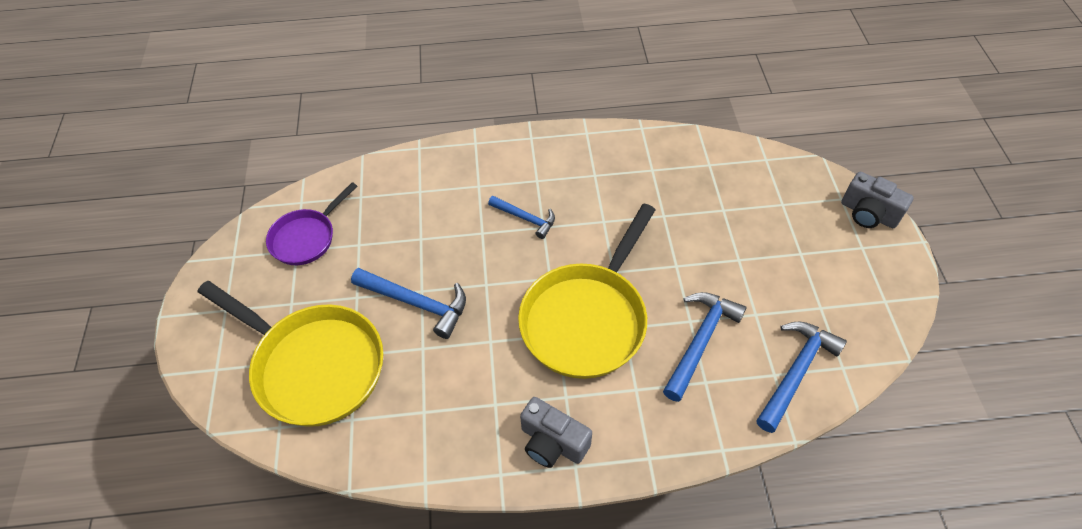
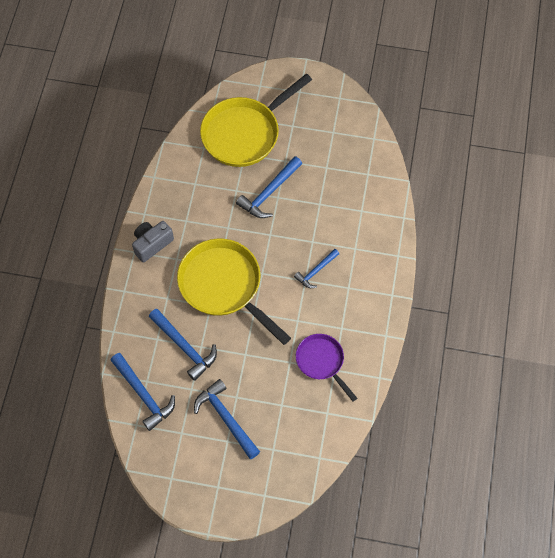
camera: 105 degrees right, 10 degrees up
purple pan [266,182,357,265] -> purple pan moved to [296,334,357,402]
grey camera [841,172,914,228] -> none
none -> blue hammer [194,379,260,459]

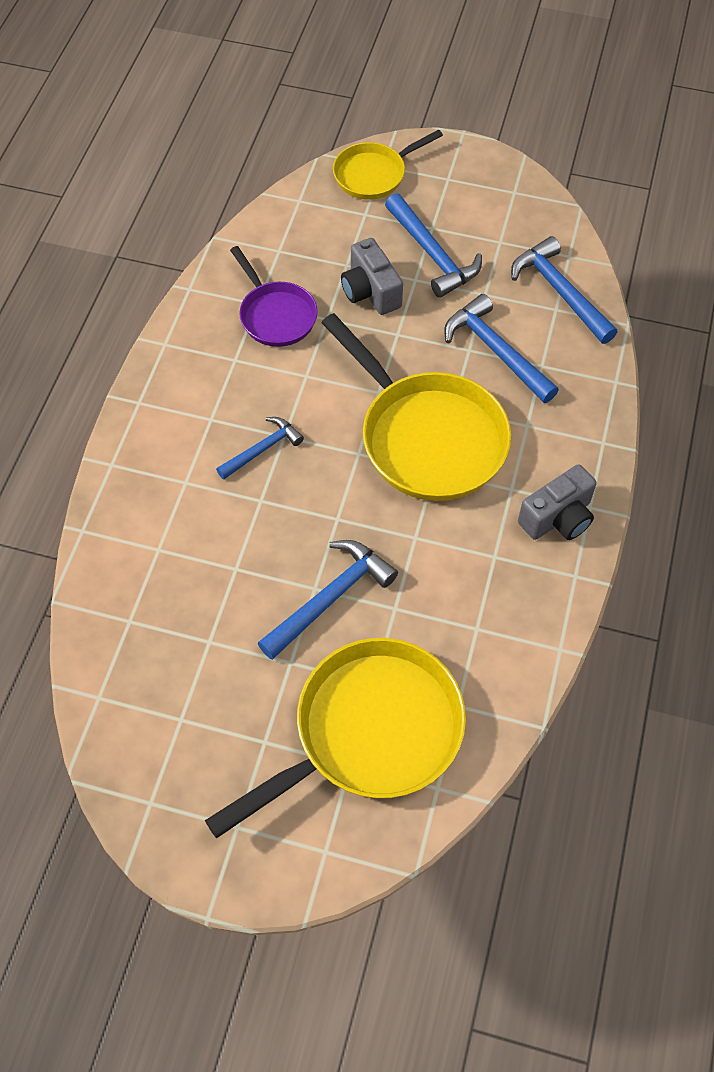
camera: 175 degrees left, 5 degrees down
none -> yellow pan [333,130,443,200]
none -> grey camera [341,238,403,315]

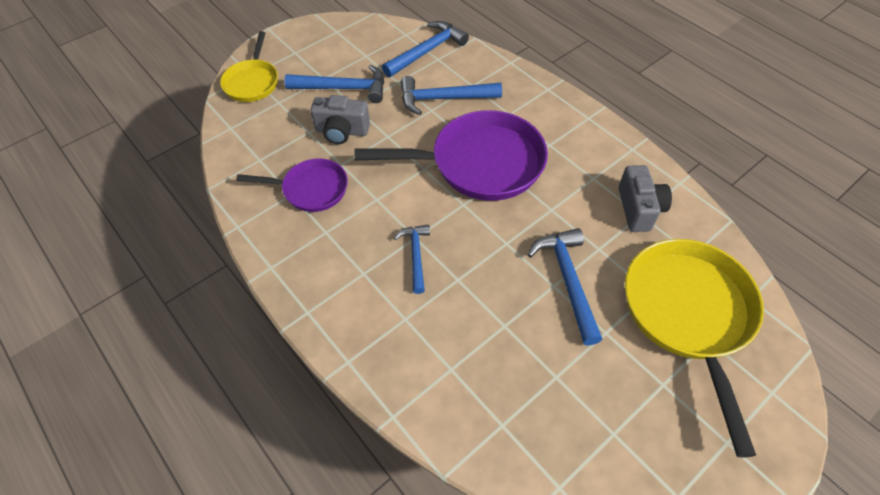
camera: 55 degrees left, 5 degrees down
yellow pan [321,313,511,501] -> purple pan [354,110,548,201]
blue hammer [511,236,617,344] -> blue hammer turned 135 degrees clockwise [382,21,469,77]
grey camera [518,464,597,540] -> grey camera moved to [619,165,672,232]

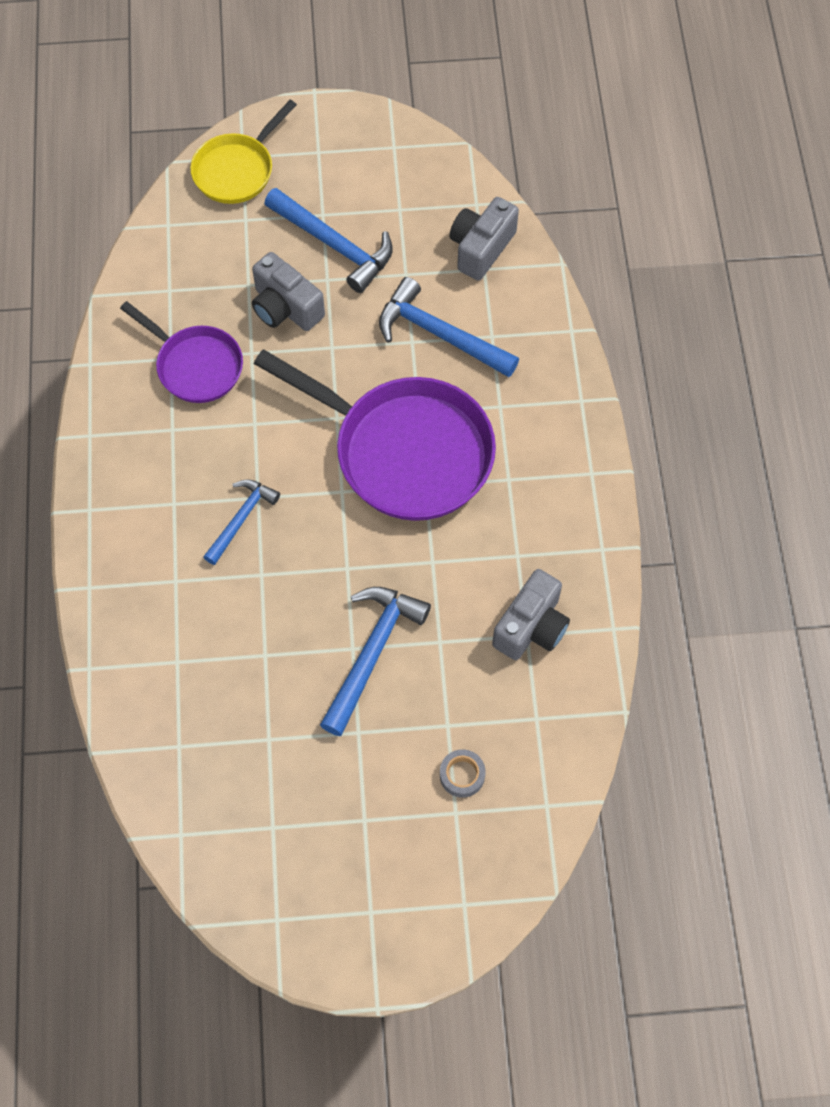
camera: 35 degrees right, 10 degrees up
blue hammer [382,21,469,77] -> grey camera [449,197,519,281]
yellow pan [625,239,764,458] -> grey tape [440,749,486,798]

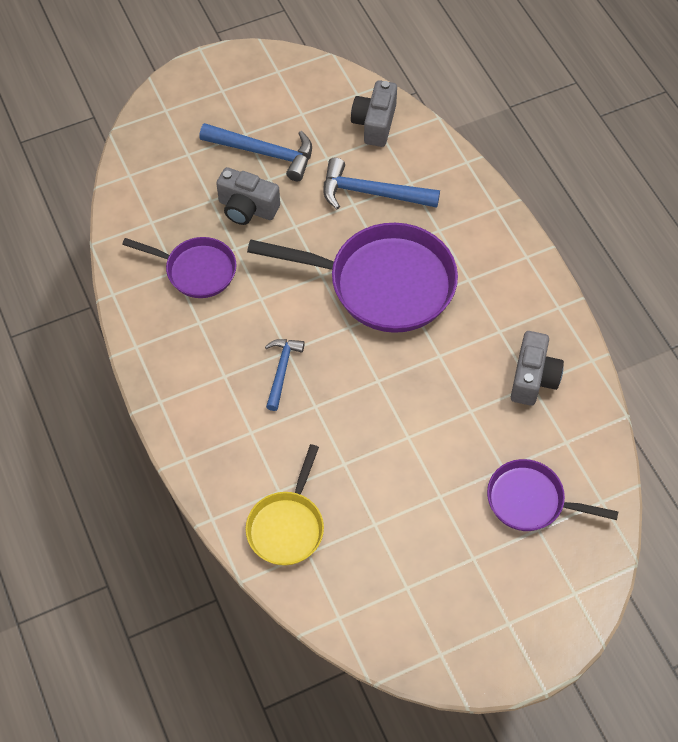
camera: 20 degrees left, 5 degrees down
yellow pan [190,100,297,204] -> yellow pan moved to [246,444,324,566]
blue hammer [320,587,431,736] -> none
grey tape [440,749,486,798] -> purple pan [487,459,618,531]

